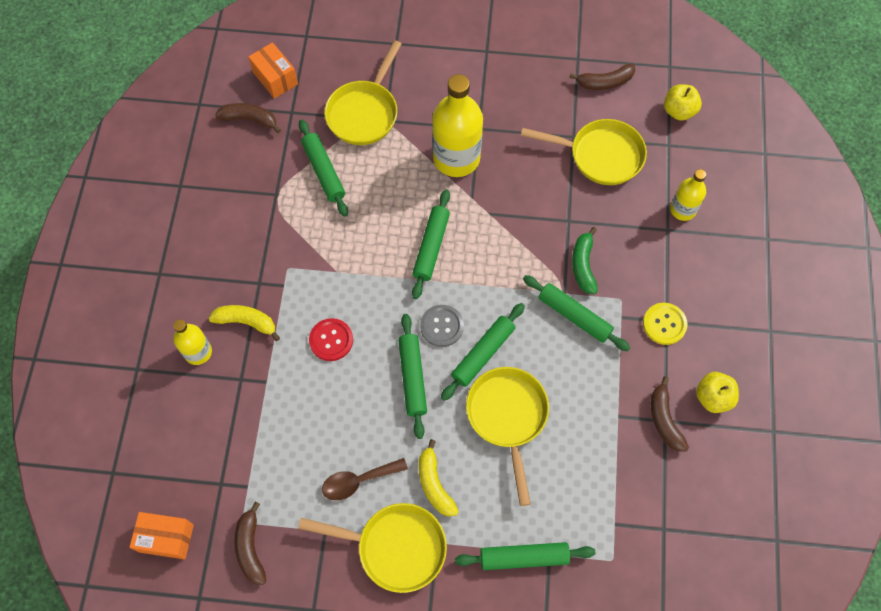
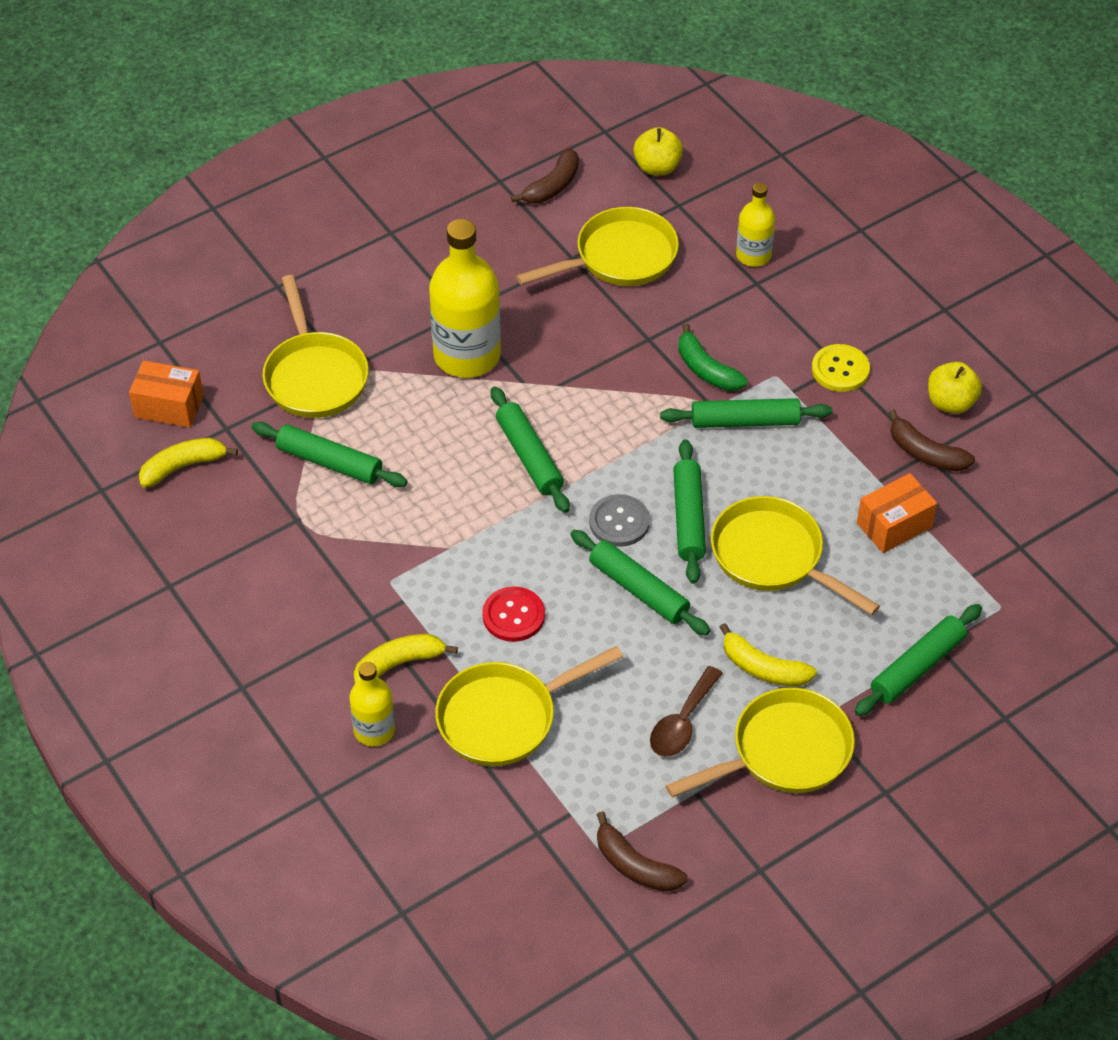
camera: 40 degrees left, 15 degrees down
orange box [129,512,194,559] -> orange box moved to [857,473,937,553]
brown banana [215,103,281,133] -> yellow banana [139,438,238,488]
none -> yellow pan [435,646,623,766]

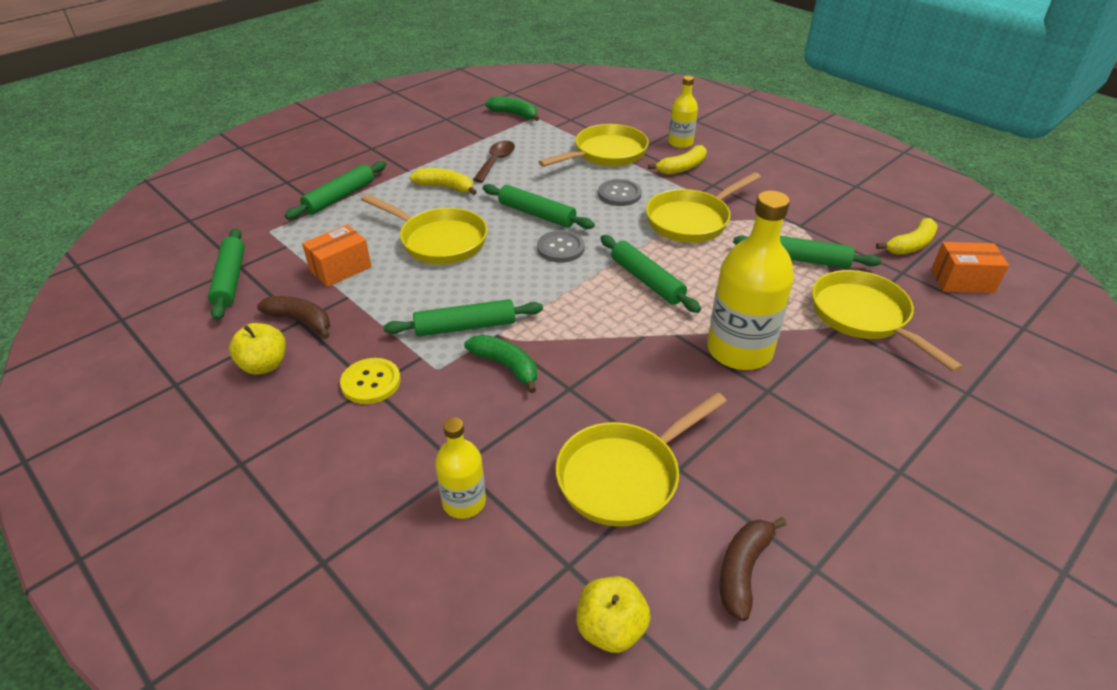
camera: 170 degrees right, 10 degrees down
red button [482,586,545,642] -> grey button [598,179,642,206]
brown banana [597,811,688,892] -> green banana [485,96,539,121]
yellow pan [665,687,855,798] -> yellow pan moved to [646,172,761,243]
green rolling pin [673,439,706,584] -> green rolling pin moved to [208,228,245,320]

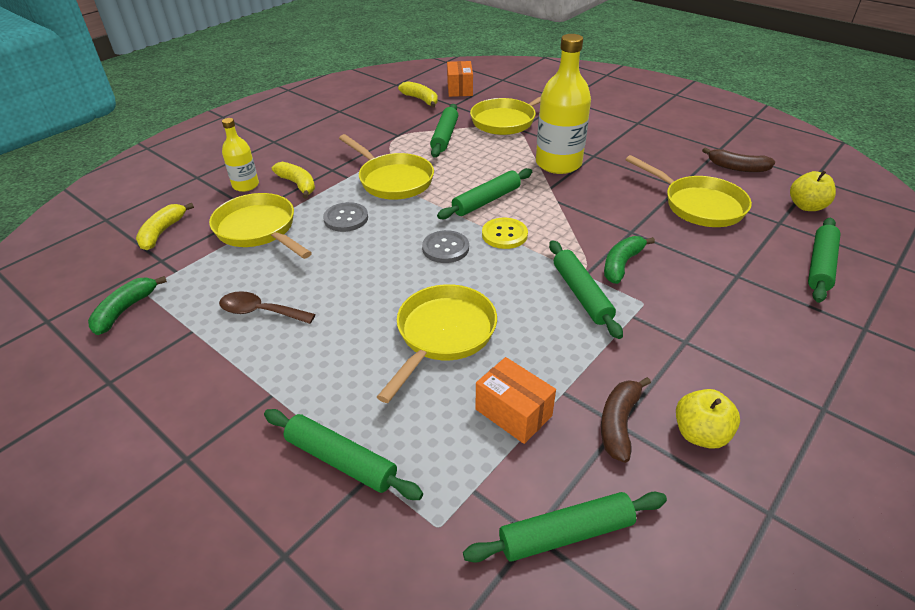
camera: 95 degrees left, 0 degrees up
yellow button [340,358,401,404] -> yellow button moved to [482,218,528,249]
yellow banana [410,168,477,195] -> yellow banana moved to [136,203,194,250]
yellow bottle [435,418,486,519] -> none
green rolling pin [483,184,595,229] -> green rolling pin moved to [808,218,840,303]

